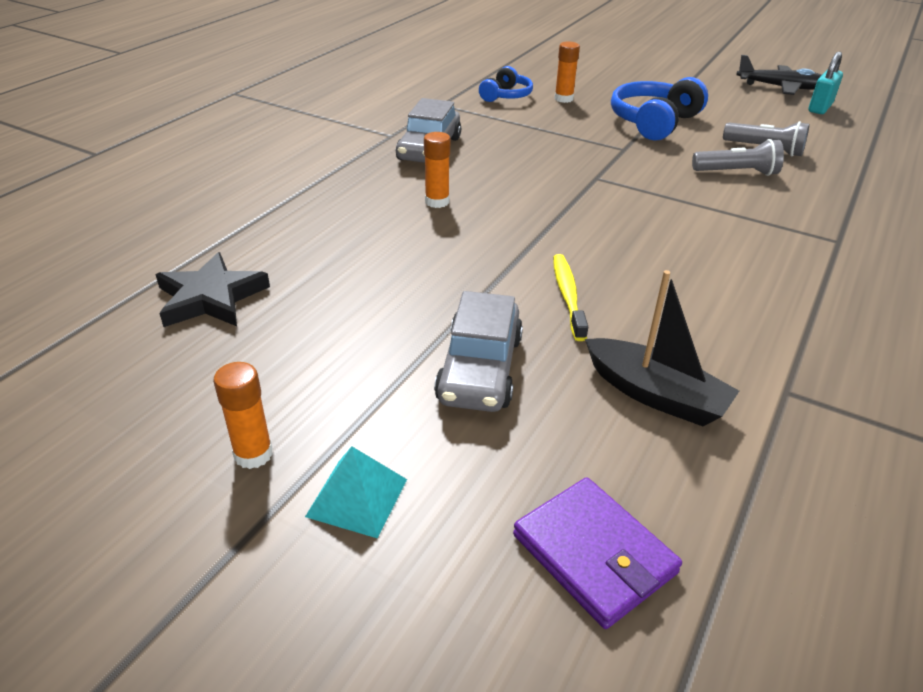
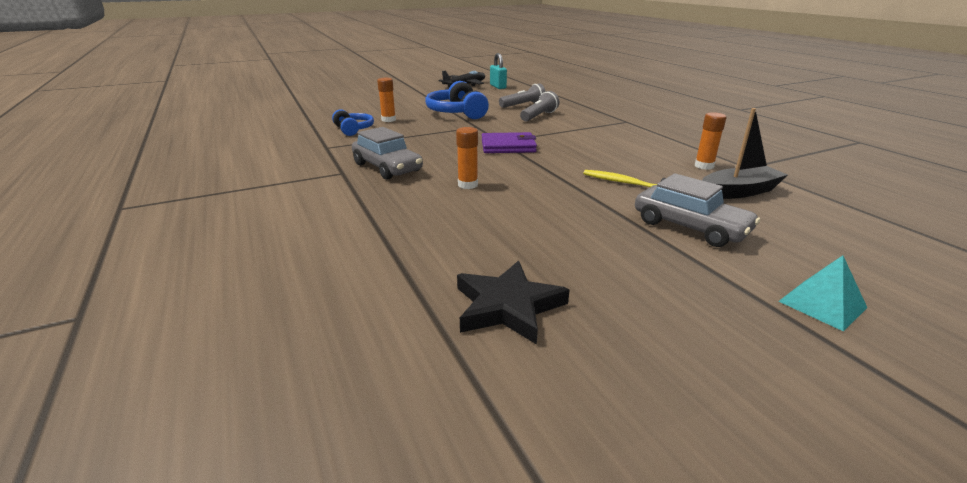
camera: 55 degrees left, 10 degrees down
orange glue stick [213,362,273,469] -> orange glue stick moved to [695,112,727,170]
purple wallet [513,477,682,629] -> purple wallet moved to [482,132,537,153]

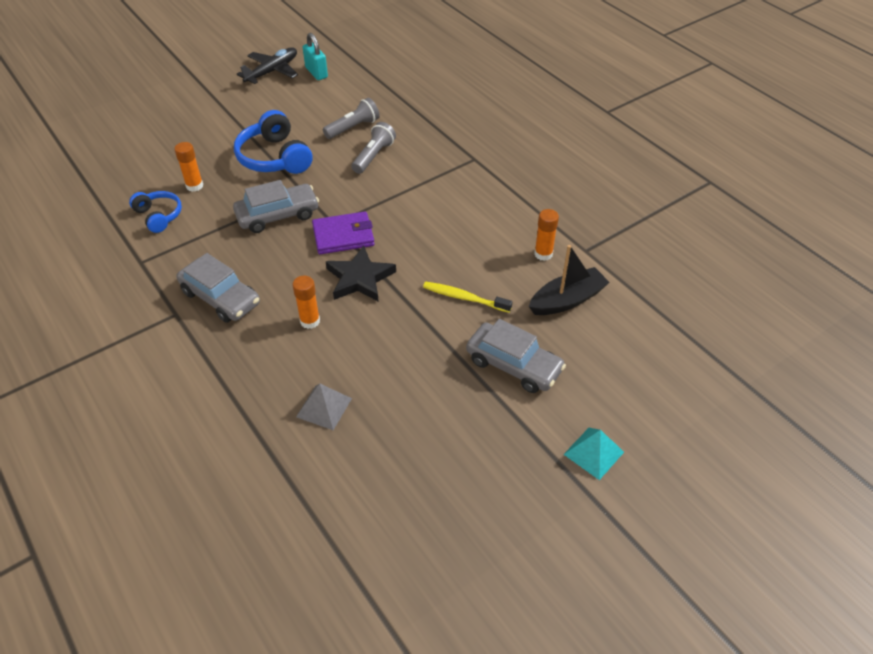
camera: 10 degrees left, 20 degrees up
black star [457,261,569,345] -> black star moved to [326,246,396,302]
none -> grey car [233,180,319,233]
none -> grey pyramid [296,384,352,430]

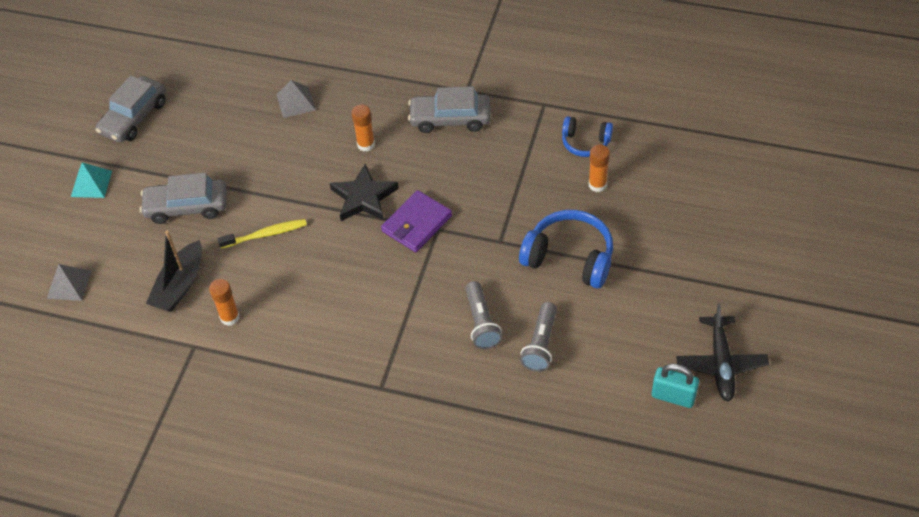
camera: 145 degrees right, 5 degrees up
grey car [233,180,319,233] -> grey car moved to [96,75,166,142]
none -> grey pyramid [47,264,92,301]

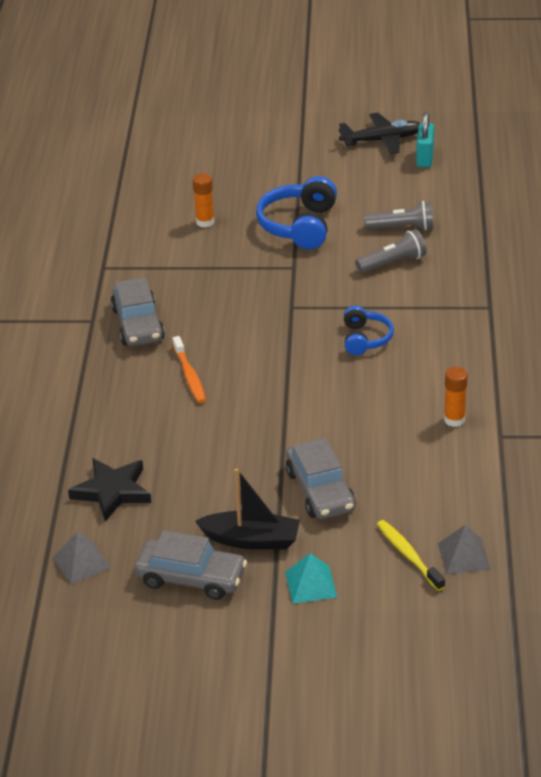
camera: 105 degrees left, 15 degrees down
black boat [146,230,202,312] -> black boat moved to [195,468,300,550]
yellow toothbrush [218,219,307,249] -> yellow toothbrush moved to [377,520,445,591]
grey pyramid [277,80,316,118] -> grey pyramid moved to [53,531,111,584]
black star [330,164,399,221] -> black star moved to [68,458,151,521]
orange glue stick [352,105,375,152] -> orange toothbrush [173,336,206,403]
purple wallet [381,190,452,252] -> none
blue headphones [562,116,613,157] -> blue headphones moved to [344,306,394,355]

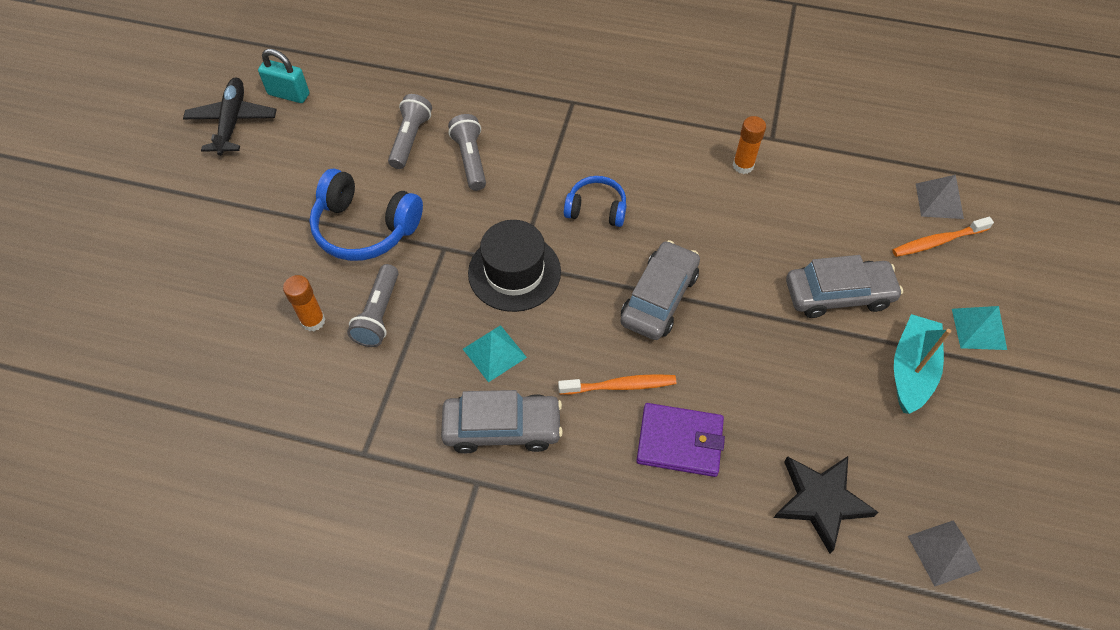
camera: 80 degrees left, 20 degrees up
grey car [135,530,247,600] -> grey car moved to [620,240,700,340]
black boat [195,468,300,550] -> turquoise boat [894,314,951,414]
yellow toothbrush [377,520,445,591] -> orange toothbrush [892,217,994,257]
none -> grey flashlight [347,264,399,347]
none -> turquoise pyramid [463,325,527,383]
none -> black hat [468,220,561,312]
none -> purple wallet [636,403,725,477]

